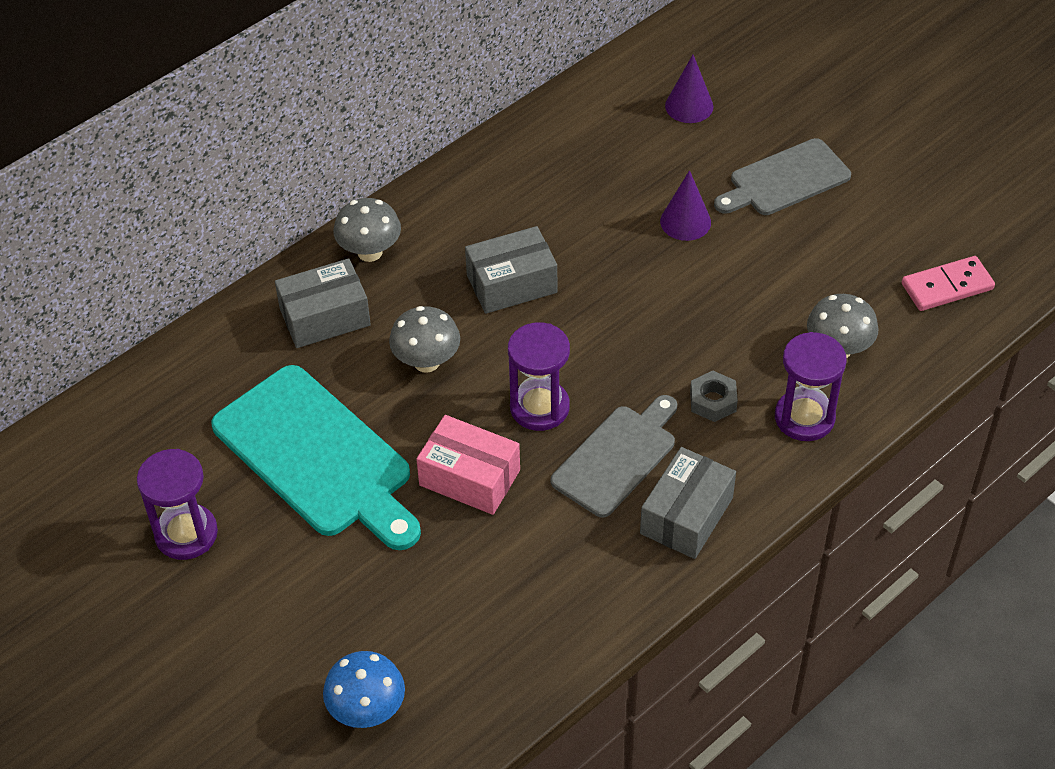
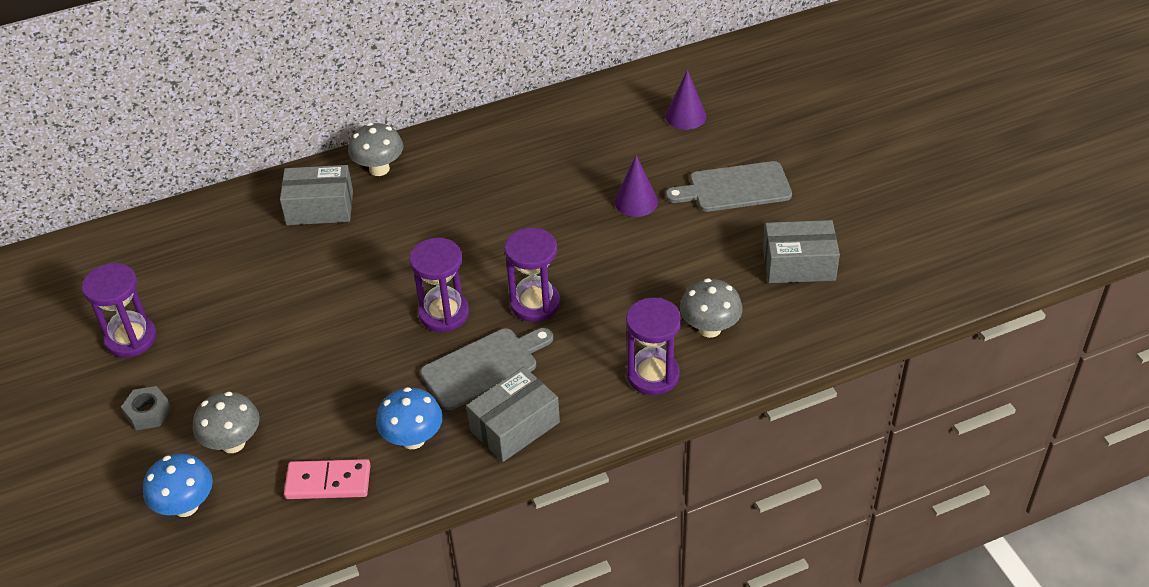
camera: 20 degrees right, 5 degrees down
turquoise cutting board [211,365,421,550] -> none
grey mushroom [389,306,460,373] -> grey mushroom moved to [193,392,260,453]
pink box [416,415,520,515] -> none
grey box [465,226,557,314] -> grey box moved to [763,220,840,283]
grey nut [690,371,738,422] -> grey nut moved to [121,386,171,430]
pink domino [902,256,995,311] -> pink domino moved to [284,459,370,499]
none -> blue mushroom [376,387,443,449]
none -> purple hourglass [504,228,560,322]

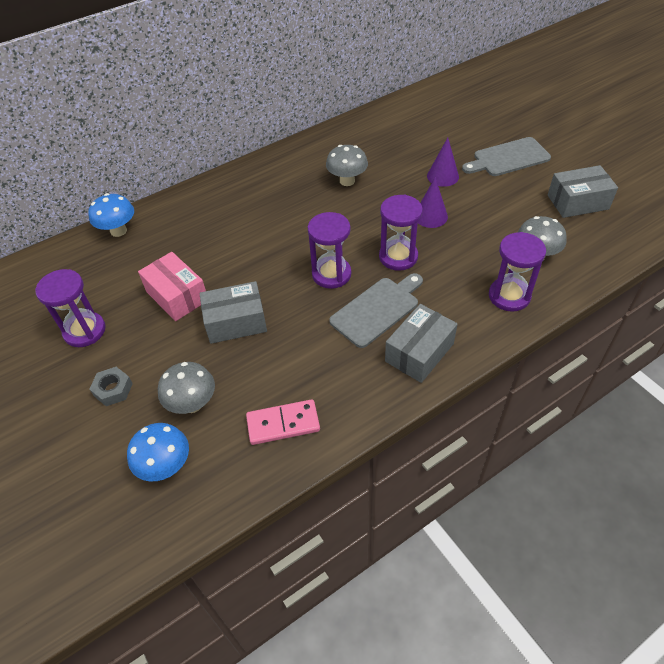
camera: 10 degrees left, 5 degrees up
grey box [280,165,353,225] -> grey box moved to [200,281,267,344]
grey mushroom [348,123,404,176] -> grey mushroom moved to [326,145,368,186]
blue mushroom [376,387,443,449] -> blue mushroom moved to [88,193,134,237]
purple cone [666,70,706,130] -> purple cone moved to [418,177,448,228]
none -> pink box [138,252,206,321]

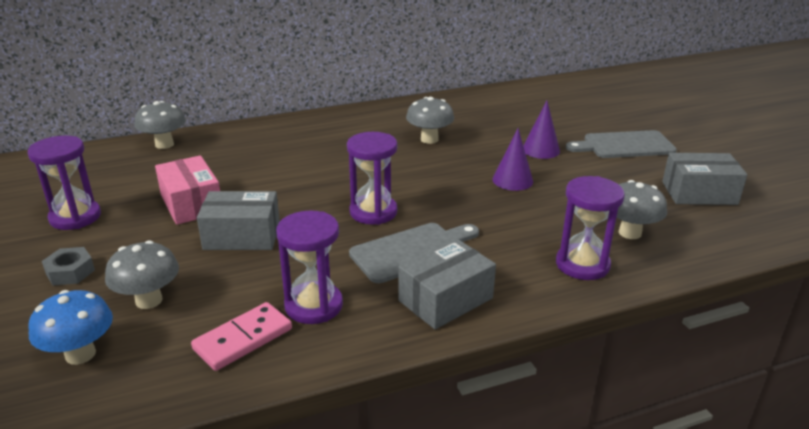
camera: 10 degrees right, 20 degrees down
blue mushroom [88,193,134,237] -> grey mushroom [134,101,186,149]
pink domino [246,399,320,445] -> pink domino turned 45 degrees counterclockwise [191,302,292,371]
purple hourglass [379,195,423,271] -> purple hourglass moved to [276,211,343,324]

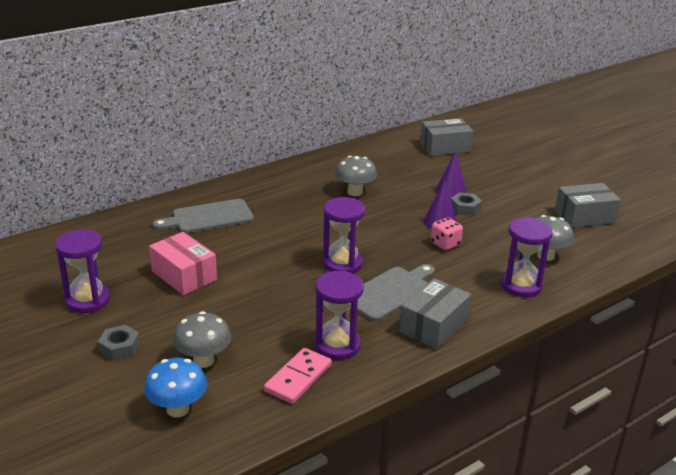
camera: 15 degrees left, 0 degrees up
grey mushroom [134,101,186,149] -> none
grey box [197,191,280,250] -> grey box moved to [420,118,473,156]
grey cutting board [566,130,677,158] -> grey cutting board moved to [153,199,254,233]
none -> pink dice [431,217,463,250]
none -> grey nut [451,192,482,216]

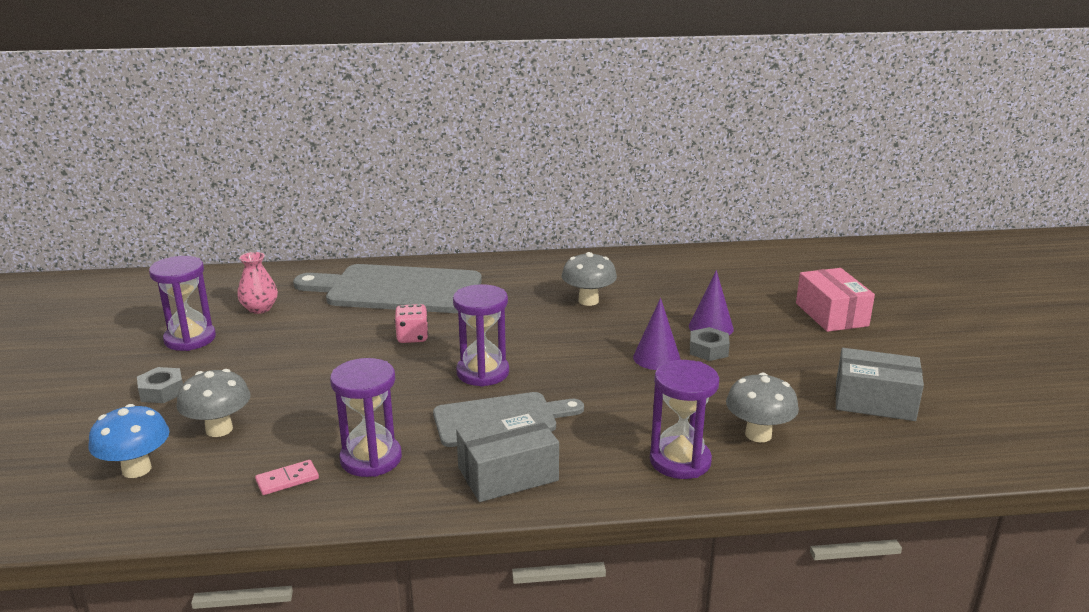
camera: 30 degrees right, 5 degrees down
pink box [149,232,217,295] -> pink box moved to [796,268,875,332]
grey cutting board [153,199,254,233] -> grey cutting board [293,264,482,313], size x1.59
pink domino [264,348,332,404] -> pink domino [255,460,319,495], size x0.62
grey box [420,118,473,156] -> none
pink dice [431,217,463,250] -> pink dice moved to [395,304,428,343]
none -> pink vase [237,252,278,314]

